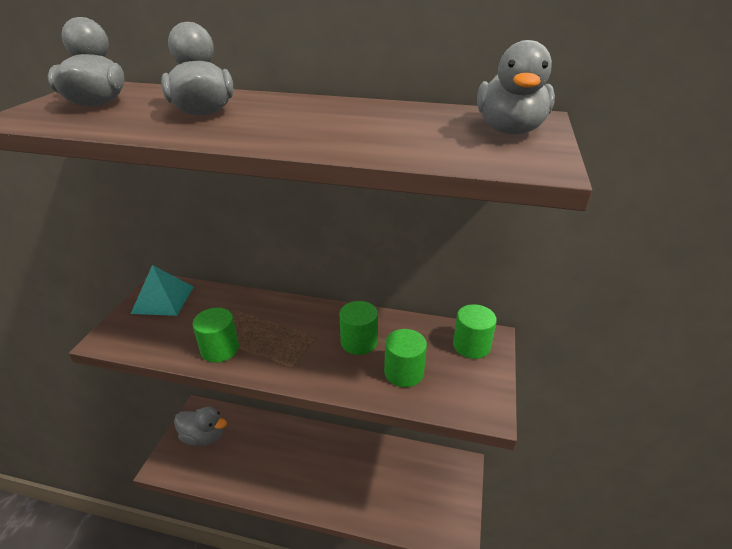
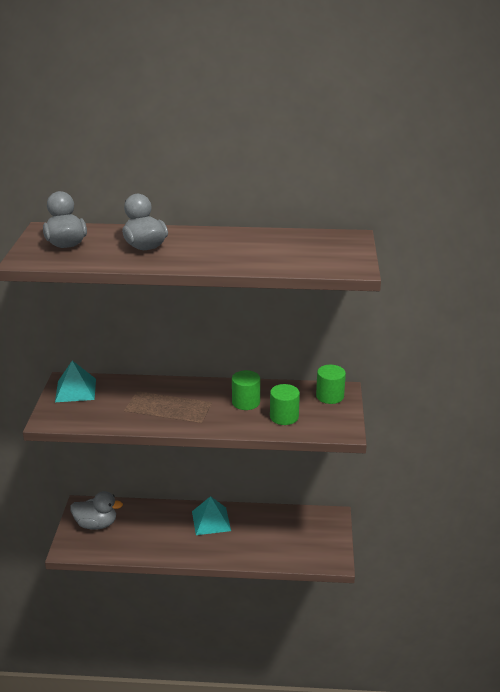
camera: 10 degrees left, 5 degrees down
green cylinder [193,308,239,363] -> none
grey duck [477,40,555,135] -> none
none -> turquoise pyramid [192,496,231,535]

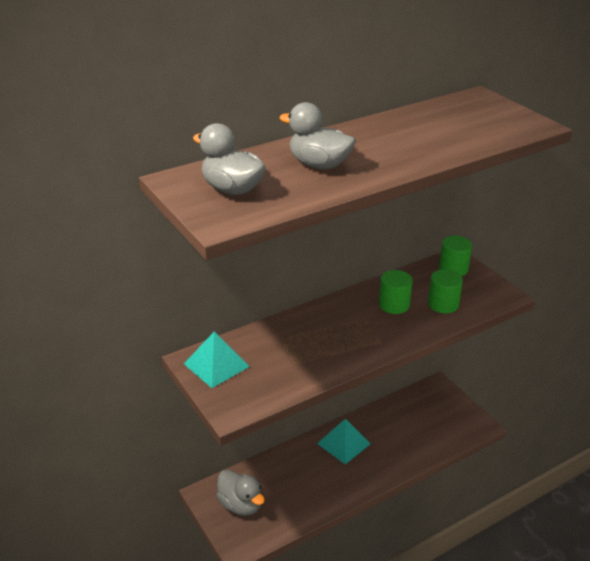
camera: 35 degrees left, 5 degrees up
grey duck [70,491,123,530] -> grey duck turned 75 degrees clockwise [216,470,265,516]

